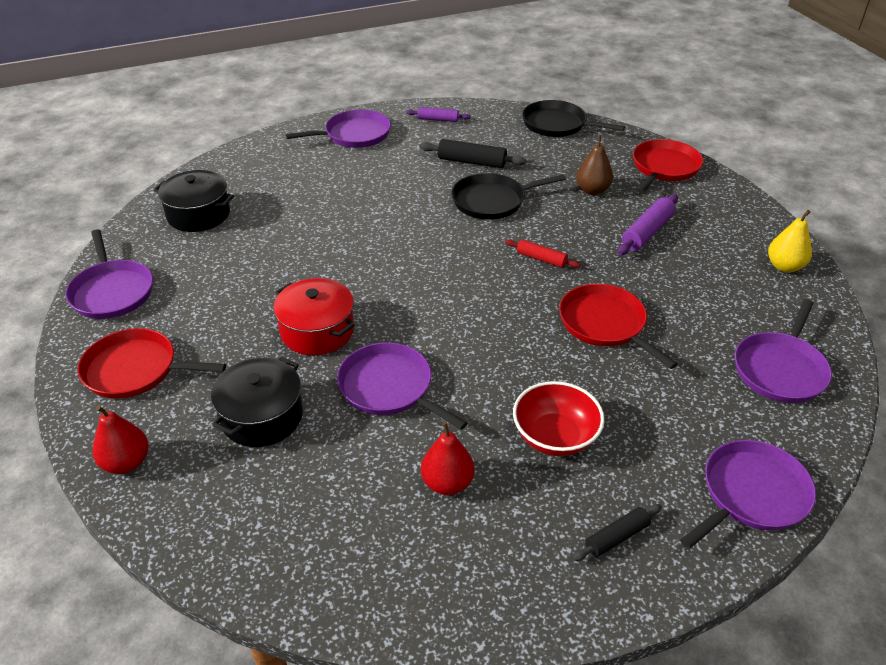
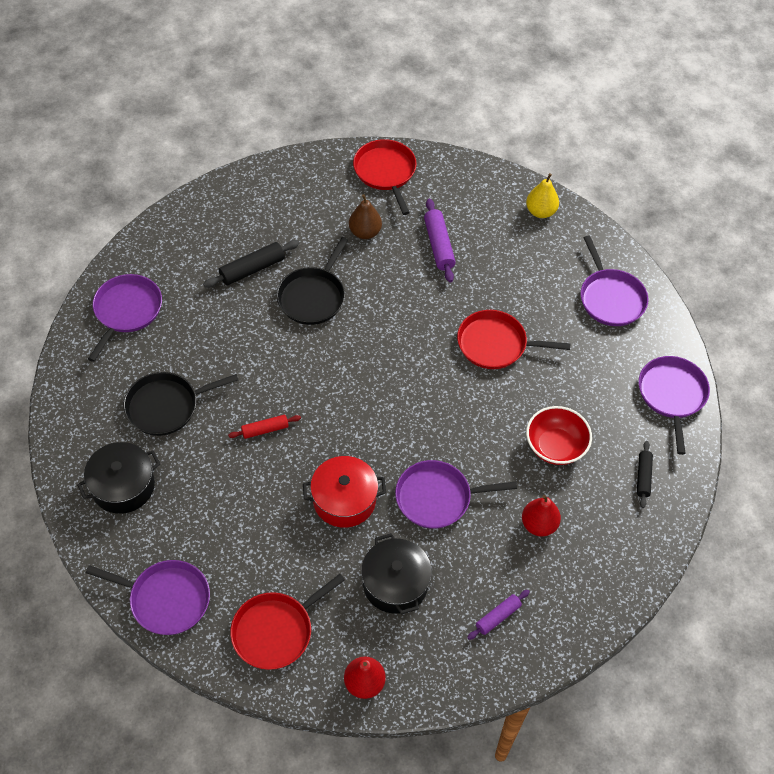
camera: 50 degrees left, 15 degrees up
purple rolling pin [406,107,471,122] -> purple rolling pin moved to [467,590,530,640]
red rolling pin [505,239,580,268] -> red rolling pin moved to [228,415,301,439]
black pan [522,100,625,137] -> black pan moved to [123,372,238,436]

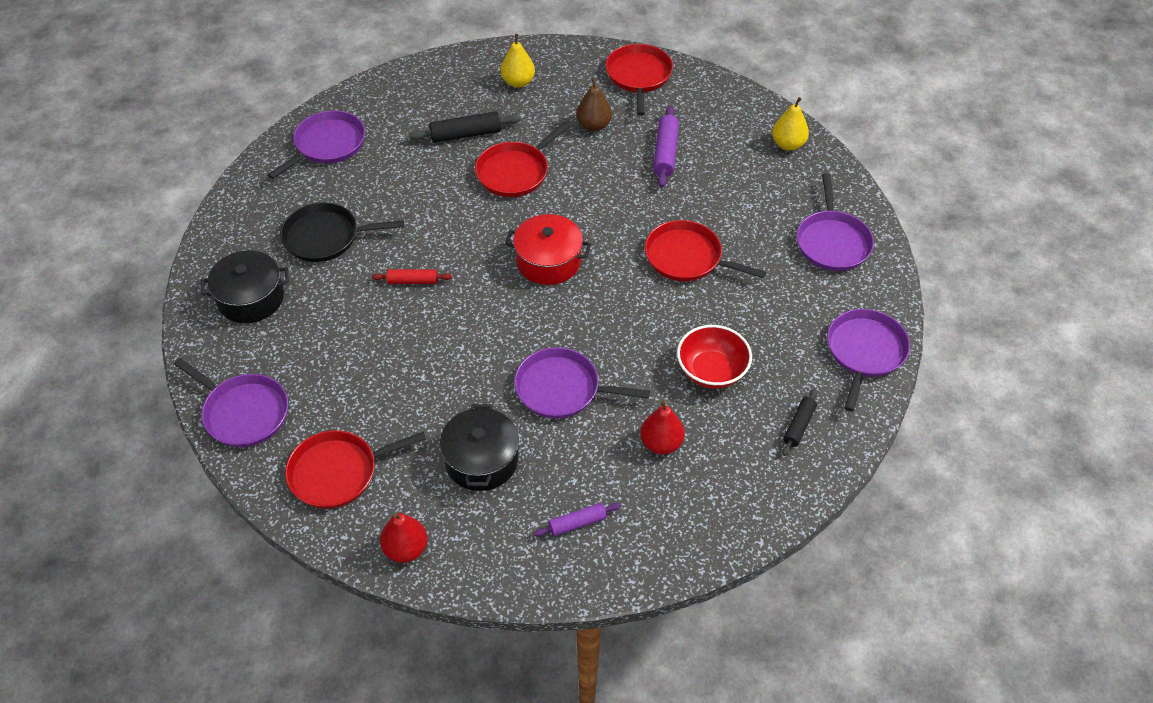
camera: 20 degrees right, 5 degrees down
black pan [277,237,348,325] -> red pan [475,121,571,197]
red pot [303,456,386,528] -> red pot moved to [505,214,591,285]
none -> yellow pear [501,34,535,88]

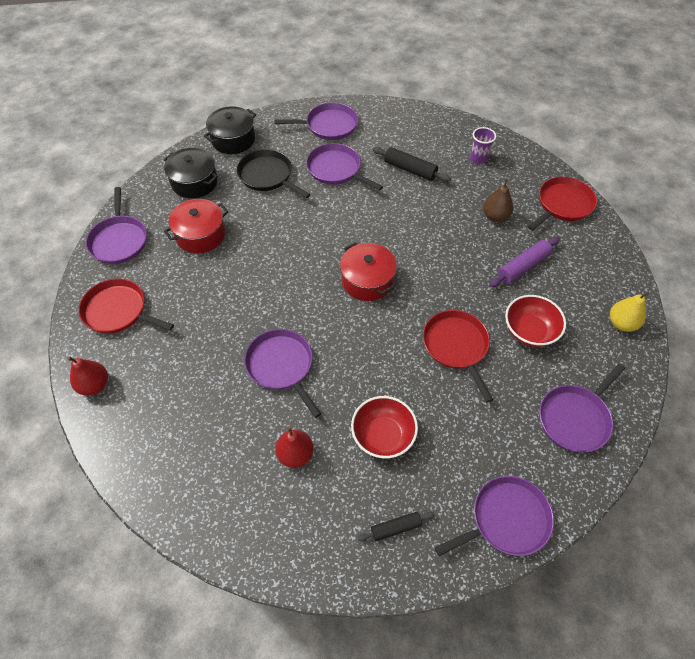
camera: 45 degrees right, 5 degrees up
red rolling pin [372,269,452,284] -> none
black pot [440,404,519,491] -> black pot moved to [204,106,256,154]
red pan [475,121,571,197] -> none
yellow pear [501,34,535,88] -> purple cup [470,127,496,164]
purple rolling pin [534,503,621,537] -> none
none -> red pot [164,199,228,253]
none -> purple pan [306,143,383,191]
none -> red bowl [505,295,566,347]

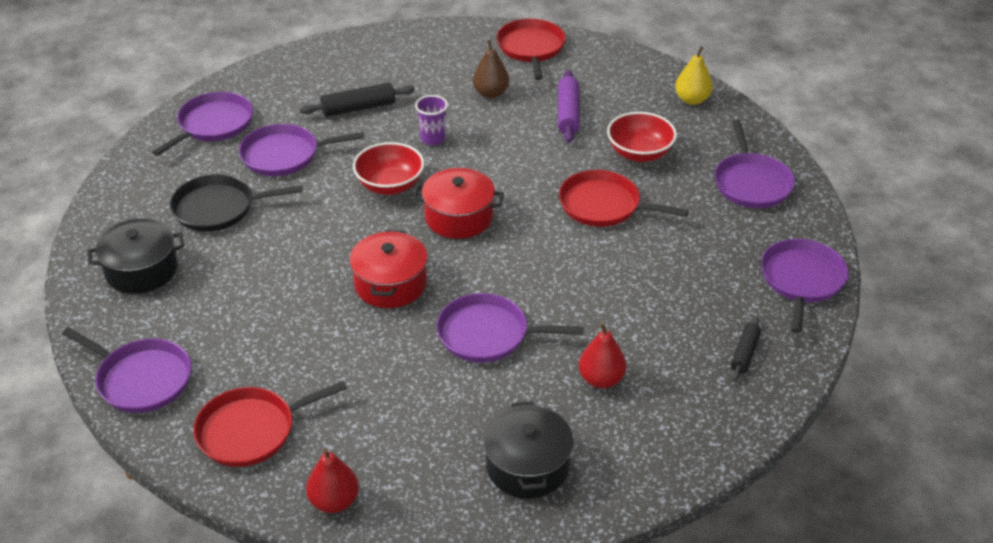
camera: 50 degrees left, 15 degrees down
red pot [164,199,228,253] -> red pot moved to [349,230,428,308]
black pot [204,106,256,154] -> black pot moved to [483,401,574,498]
red bowl [351,396,418,459] -> red bowl moved to [353,142,424,195]
purple cup [470,127,496,164] -> purple cup moved to [415,95,448,145]

